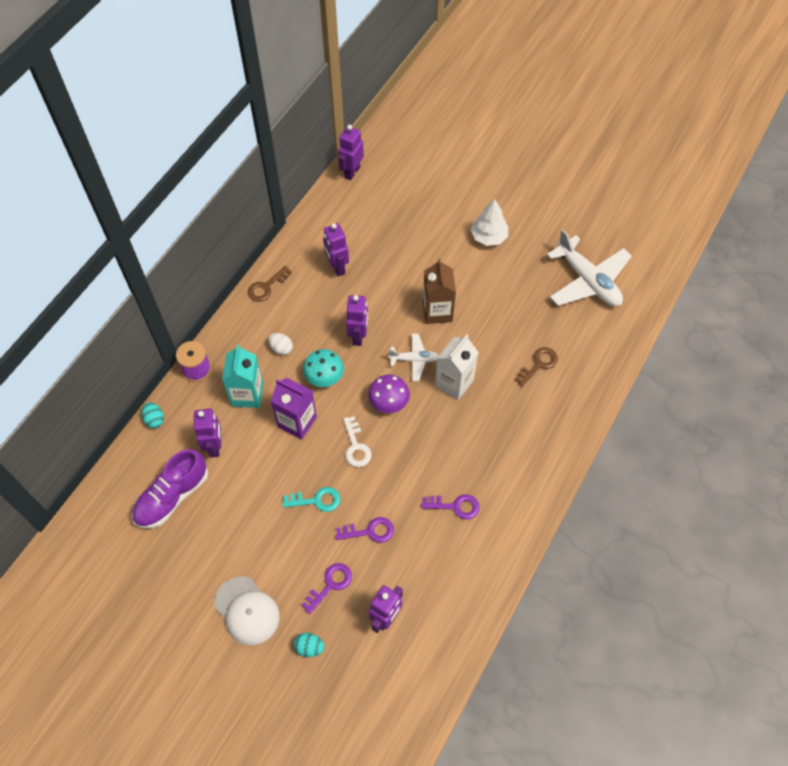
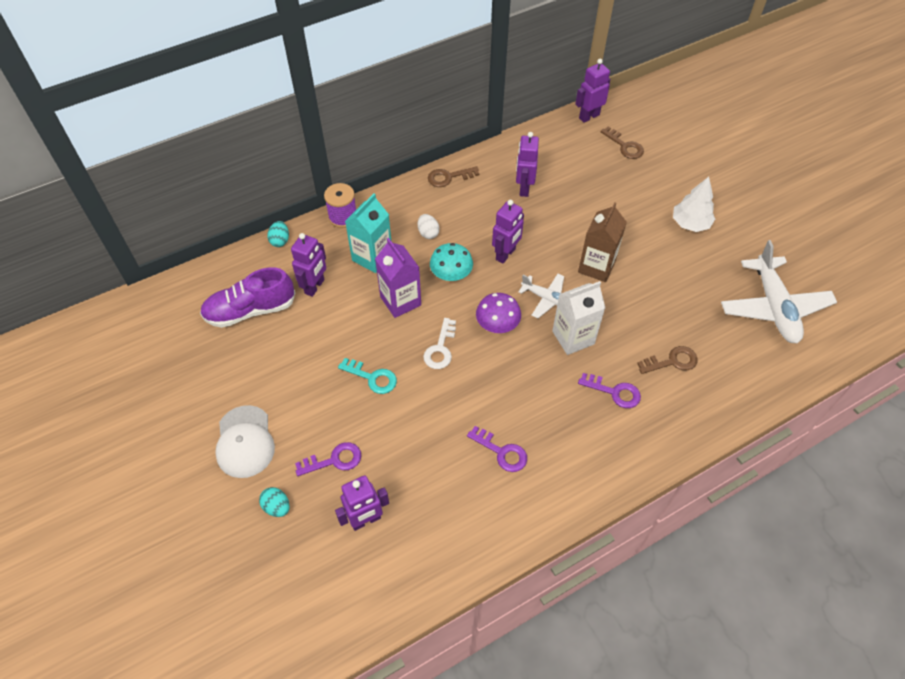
camera: 30 degrees right, 5 degrees down
purple key [335,517,394,543] -> purple key moved to [578,373,641,408]
none -> brown key [601,126,644,159]

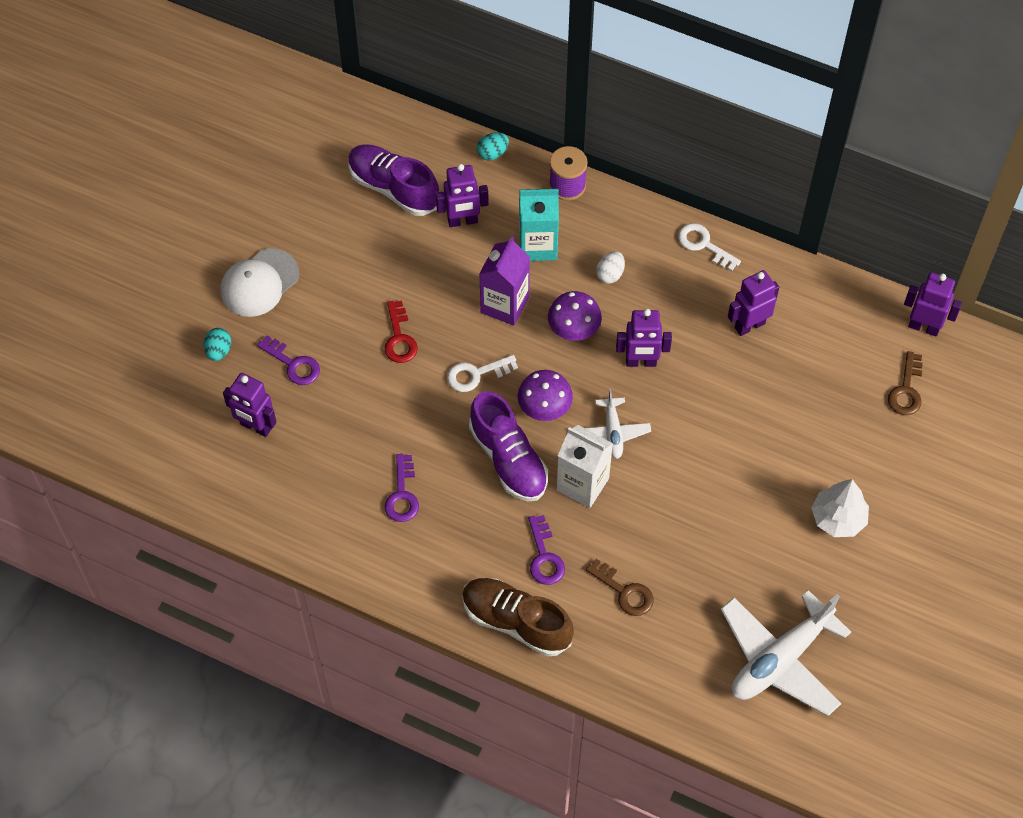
camera: 55 degrees right, 5 degrees up
turquoise key [338,358,397,394] -> red key [385,301,418,363]
brown key [428,166,479,187] -> white key [678,223,741,271]
turquoise mushroom [430,243,473,281] -> purple mushroom [548,291,602,341]
brown carton [578,202,627,282] -> none
none -> brown shoe [462,578,574,656]
none -> purple shoe [469,391,548,501]

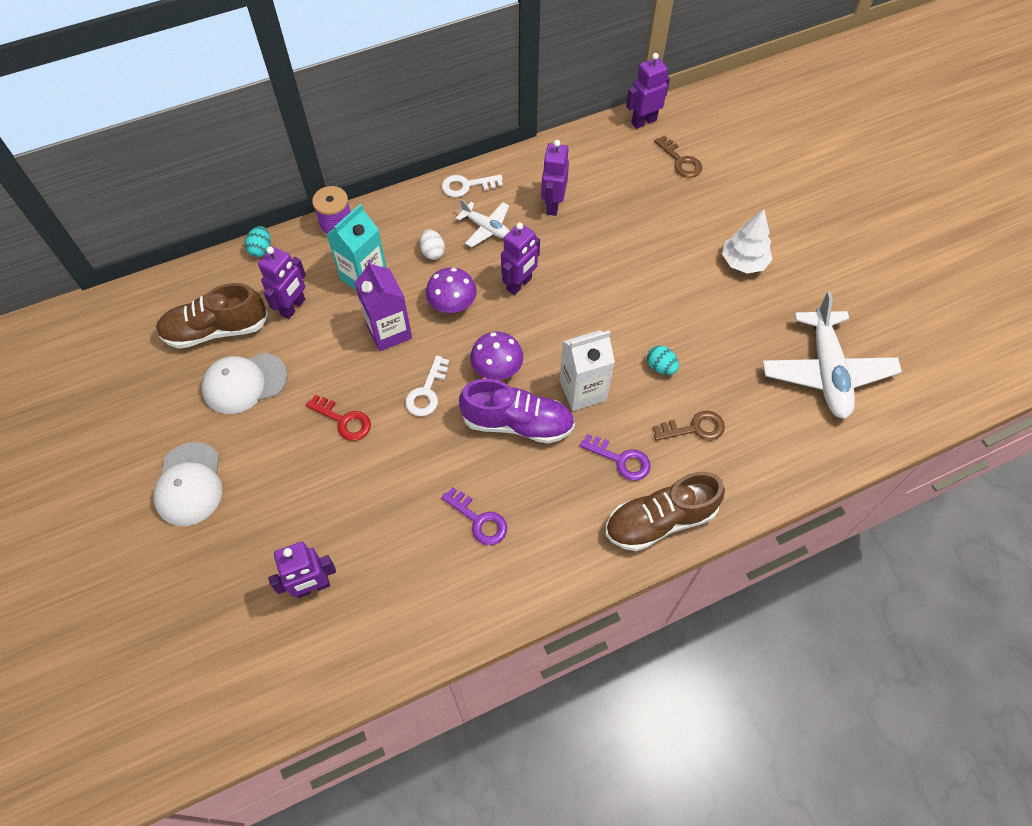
camera: 50 degrees left, 0 degrees up
turquoise egg [204,328,231,361] -> turquoise egg moved to [647,345,679,375]
purple key [257,336,320,385] -> none
purple shoe [348,144,439,216] -> brown shoe [156,283,268,349]
white plane [585,389,651,459] -> white plane moved to [456,199,510,247]
none -> white cap [202,352,287,414]

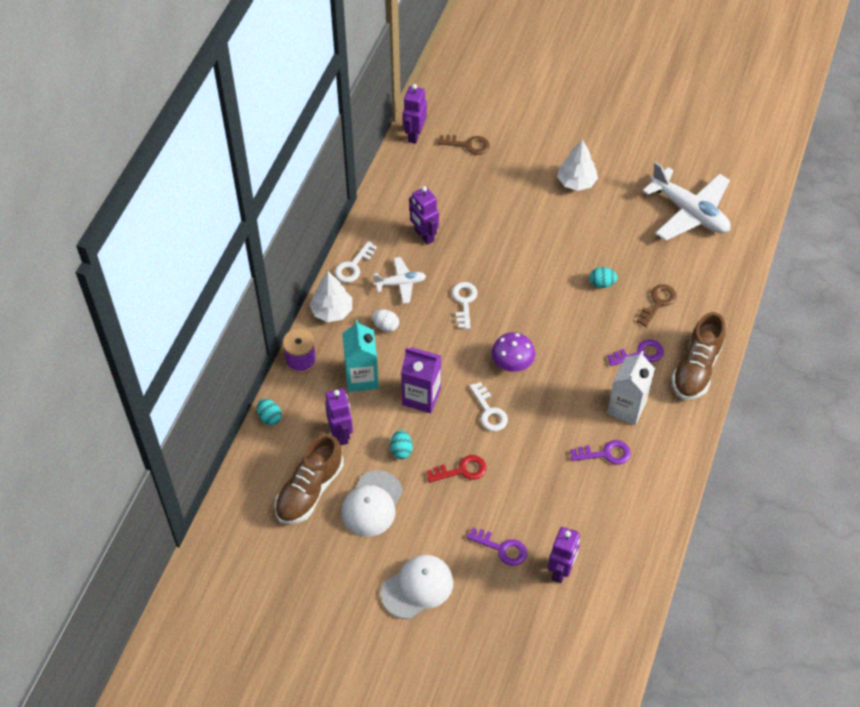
camera: 45 degrees left, 5 degrees down
white cap [153,442,222,526] -> white cap turned 75 degrees counterclockwise [381,555,453,619]
purple mushroom [426,268,477,313] -> none
purple shoe [459,379,575,444] -> none
purple robot [501,222,540,295] -> white key [452,282,478,329]
white carton [560,330,615,411] -> white carton moved to [607,351,655,425]
none -> white tree [310,271,352,322]
none -> turquoise egg [390,430,413,459]
none -> purple key [467,528,527,566]

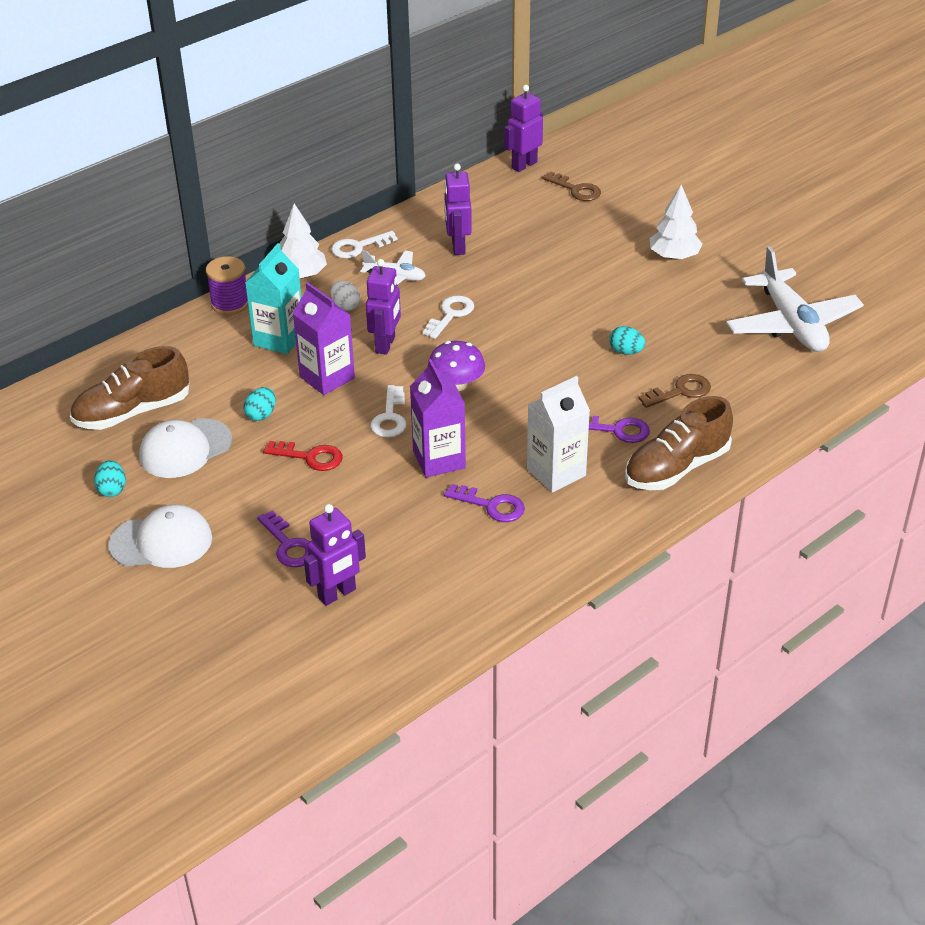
camera: 30 degrees right, 15 degrees down
turquoise egg [257,399,282,425] -> turquoise egg moved to [94,460,126,497]
purple robot [325,388,353,445] -> purple robot moved to [366,259,401,355]
none -> purple carton [410,359,466,478]

